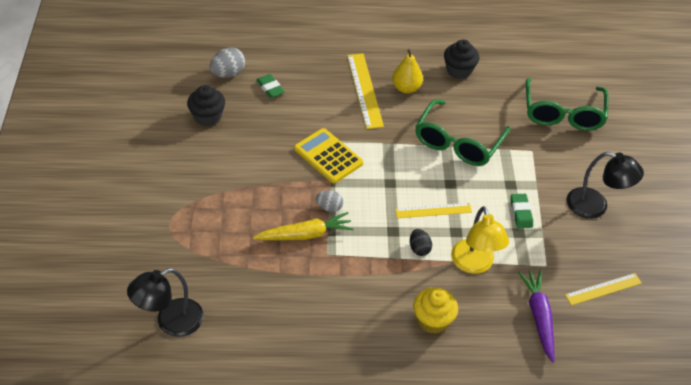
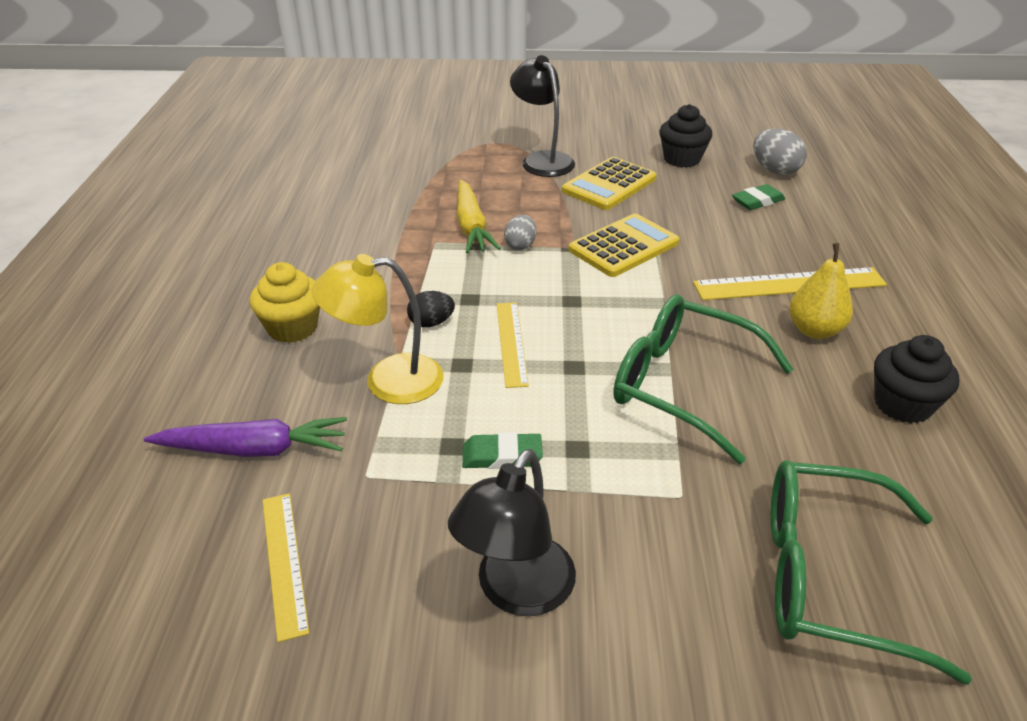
camera: 95 degrees right, 10 degrees down
black lamp [127,268,204,337] -> black lamp moved to [510,55,575,177]
none -> yellow calculator [562,157,657,210]

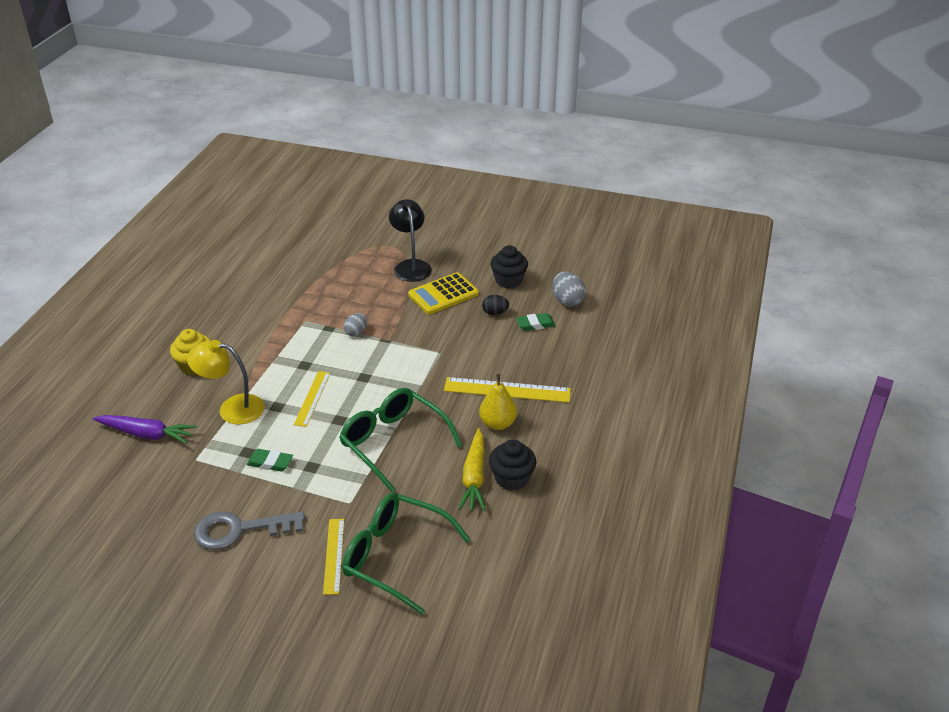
camera: 15 degrees right, 0 degrees up
yellow ruler [263,493,309,642] -> yellow ruler moved to [323,519,344,595]
black egg [407,291,455,327] -> black egg moved to [482,295,509,315]
black lamp [448,449,576,616] -> grey key [194,511,305,550]
yellow carrot [456,180,501,254] -> yellow carrot moved to [458,428,486,511]
yellow calculator [569,214,679,277] -> none

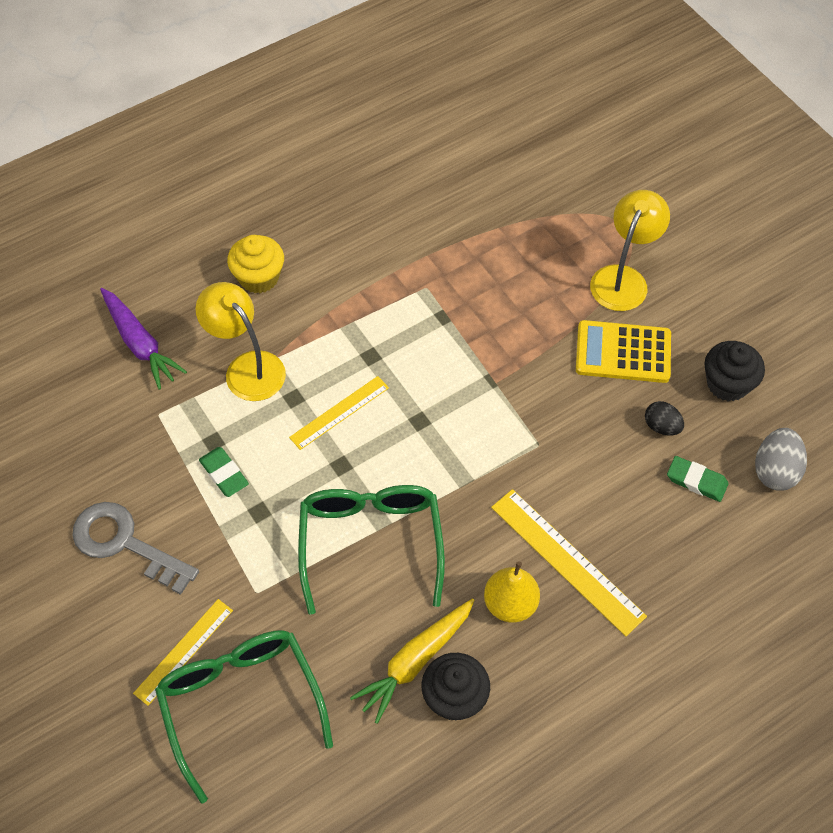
camera: 40 degrees right, 20 degrees up
grey egg [344,313,367,336] -> none
black lamp [389,199,432,282] -> yellow lamp [590,190,670,311]

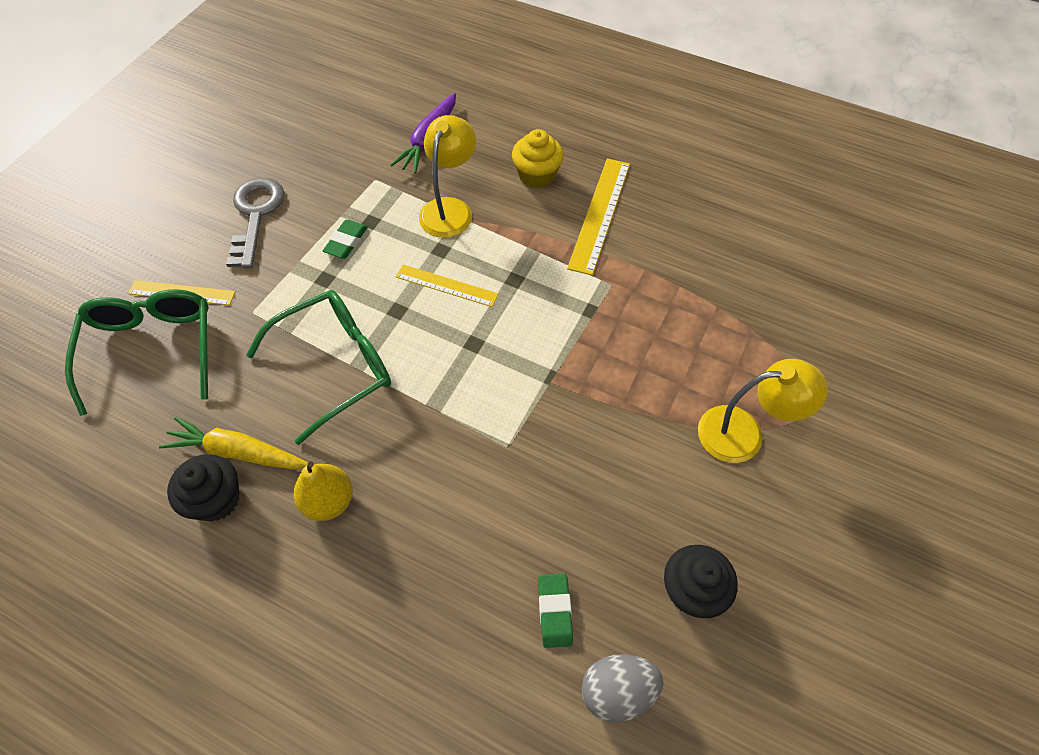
camera: 60 degrees right, 0 degrees up
green glasses [155,630,333,804] -> green glasses turned 45 degrees counterclockwise [65,289,209,416]
yellow ruler [491,489,647,636] -> yellow ruler moved to [567,158,630,276]
yellow calculator [576,320,671,383] -> none
black egg [645,401,684,435] -> none

